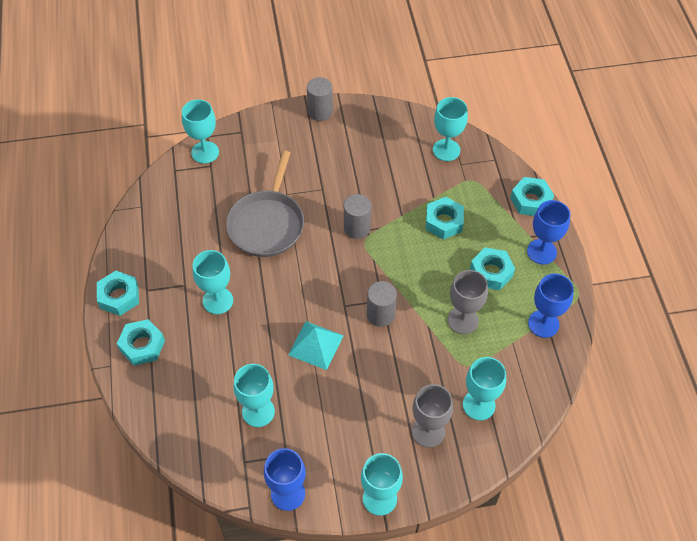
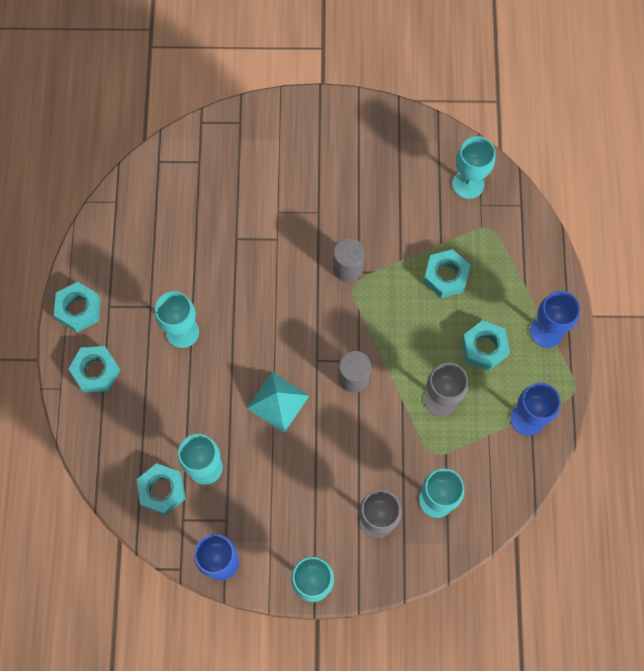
camera: 10 degrees right, 15 degrees up
turquoise goblet [182,99,219,164] -> none
grey pan [226,151,304,257] -> none
grey cylinder [307,77,333,121] -> none
turquoise nut [510,177,554,216] -> turquoise nut moved to [137,463,186,515]

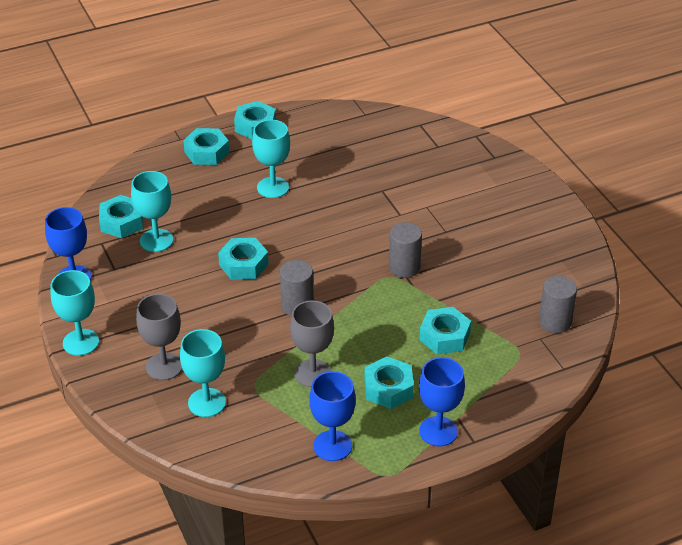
camera: 65 degrees right, 30 degrees down
turquoise pyramid [247,372,309,433] -> turquoise nut [218,238,269,280]
turquoise goblet [452,136,495,199] -> grey cylinder [539,276,577,333]

